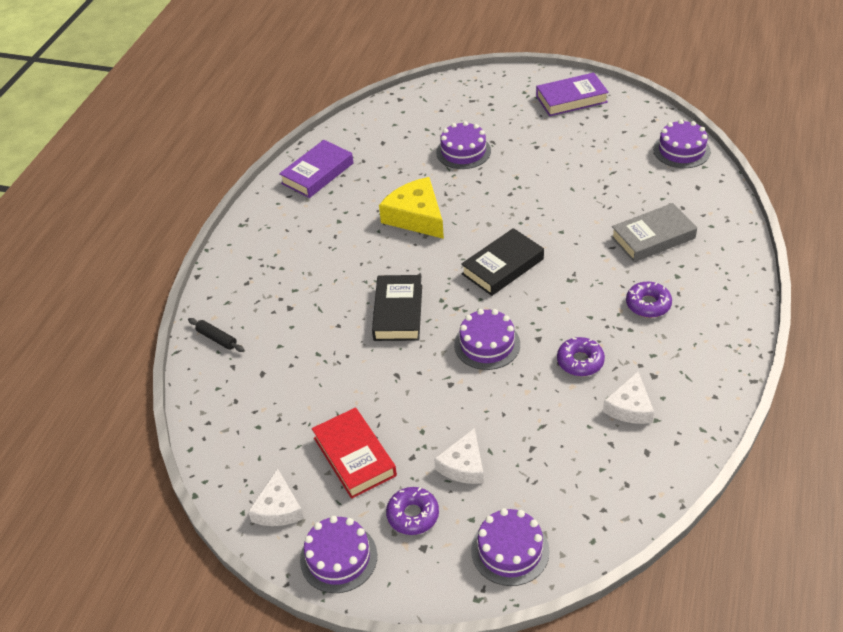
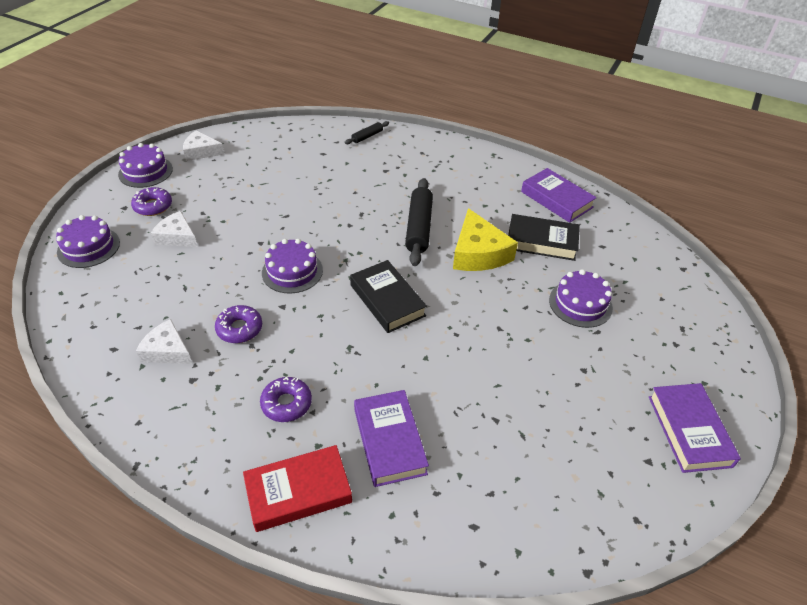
camera: 95 degrees right, 0 degrees up
red book [312,407,397,499] -> red book moved to [243,445,352,532]
black book [372,275,422,341] -> black book moved to [508,214,580,261]
yellow cheese [379,177,444,239] -> yellow cheese turned 105 degrees clockwise [453,208,518,271]
grey book [611,203,697,262] -> purple book [354,390,429,487]
purple cake [653,119,711,168] -> none
none -> black rolling pin [405,178,433,266]

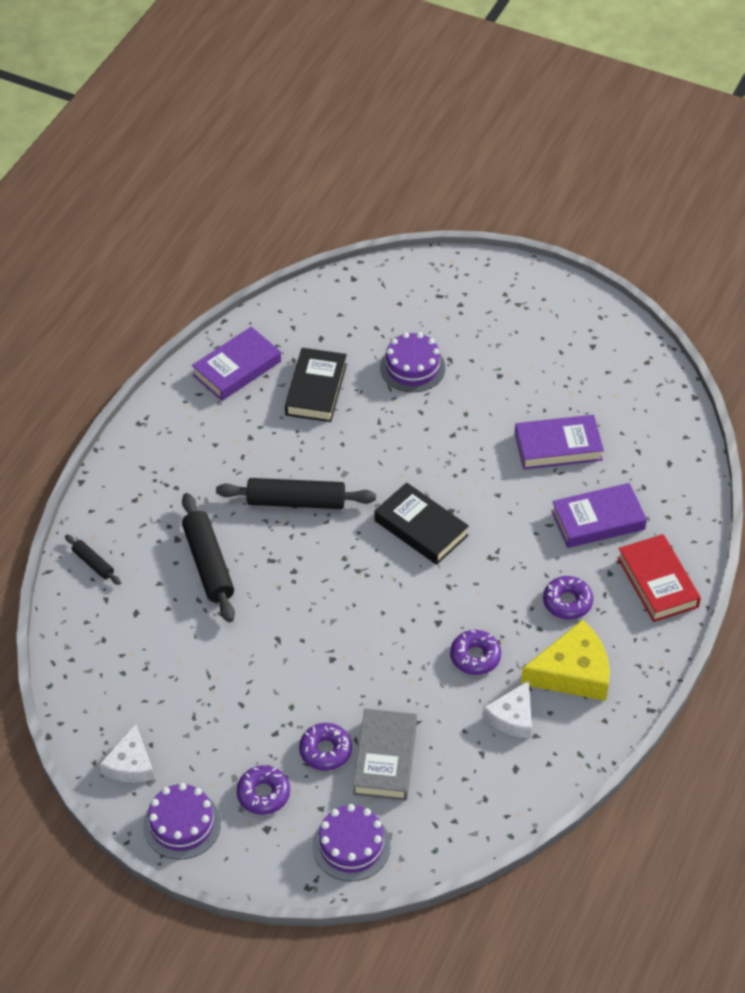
camera: 90 degrees left, 5 degrees up
white cheese [151,211,198,247] -> purple donut [299,723,352,771]
purple cake [262,239,323,294] -> none
black book [350,260,427,333] -> black book turned 75 degrees clockwise [375,482,469,565]
yellow cheese [453,208,518,271] -> yellow cheese moved to [521,620,610,701]
purple book [649,383,741,473] -> purple book moved to [515,415,604,469]
none -> black rolling pin [182,493,235,622]
none -> grey book [353,709,417,801]

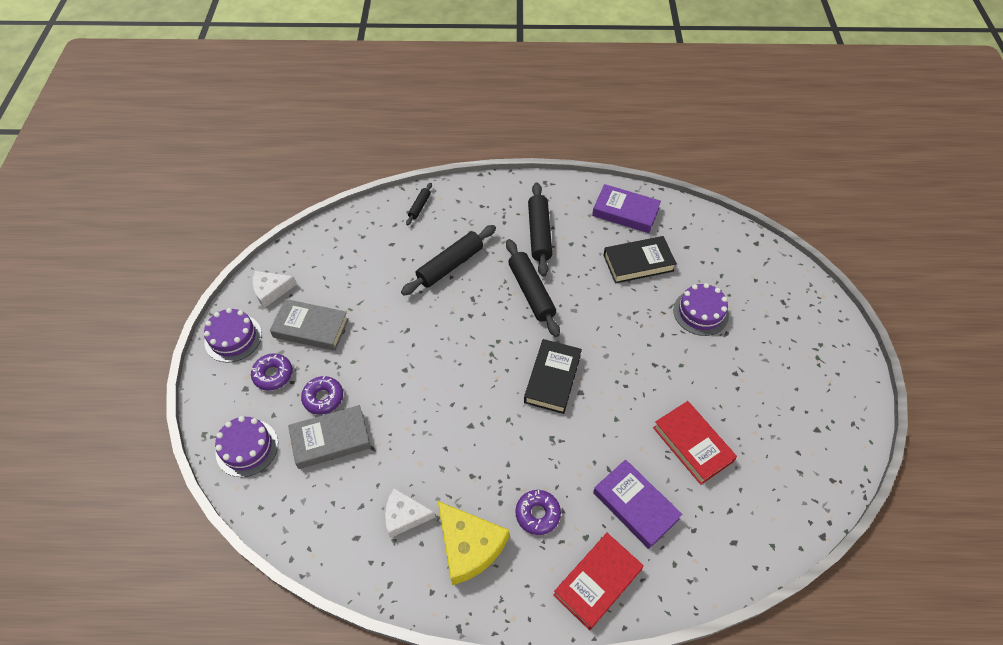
camera: 65 degrees right, 5 degrees up
purple donut [450,630,501,675] -> none
purple book [515,415,604,469] -> red book [653,401,737,485]
none -> grey book [270,299,349,351]
none -> black rolling pin [528,182,552,277]

